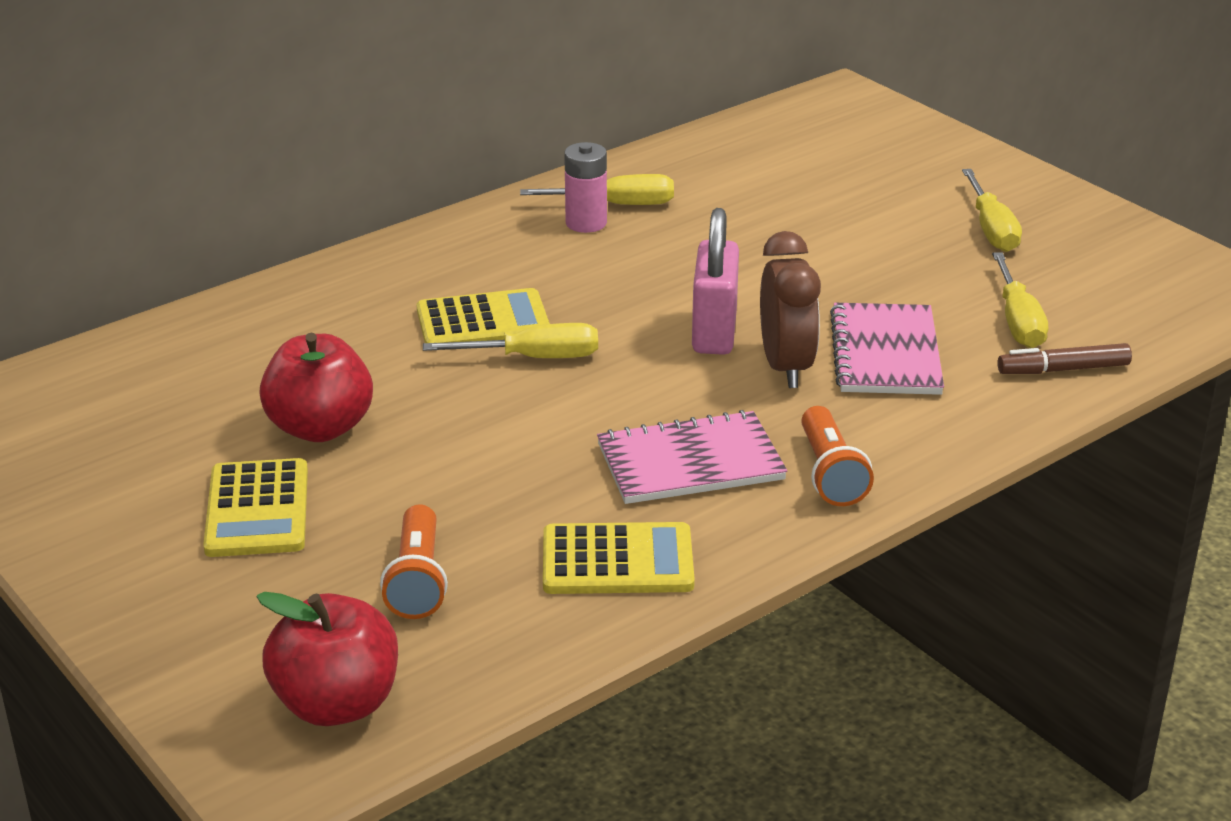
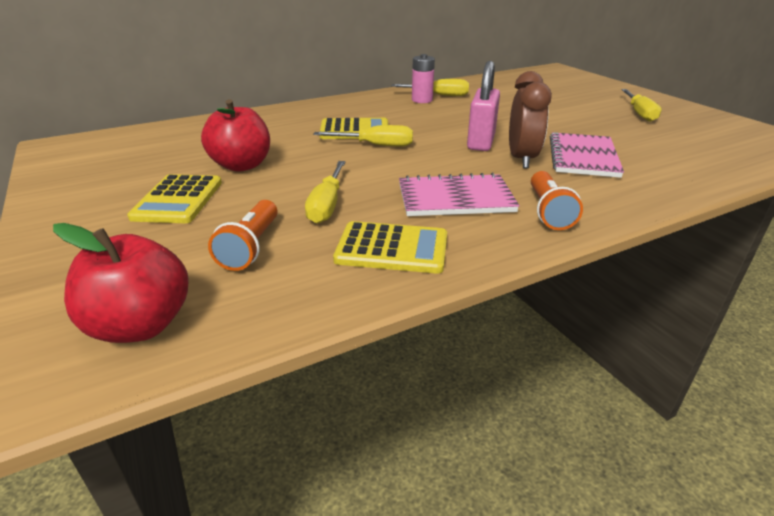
camera: 10 degrees right, 0 degrees up
yellow screwdriver [992,252,1048,348] -> yellow screwdriver moved to [305,161,346,224]
brown marker [997,343,1132,374] -> none

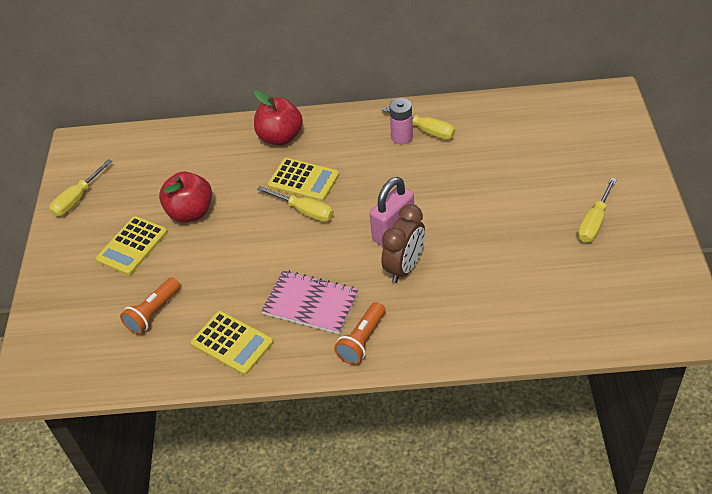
camera: 30 degrees right, 15 degrees up
red apple [53,223,189,343] -> red apple moved to [254,90,303,145]
yellow screwdriver [305,161,346,224] -> yellow screwdriver moved to [49,159,112,217]
pink notebook [550,132,624,178] -> none

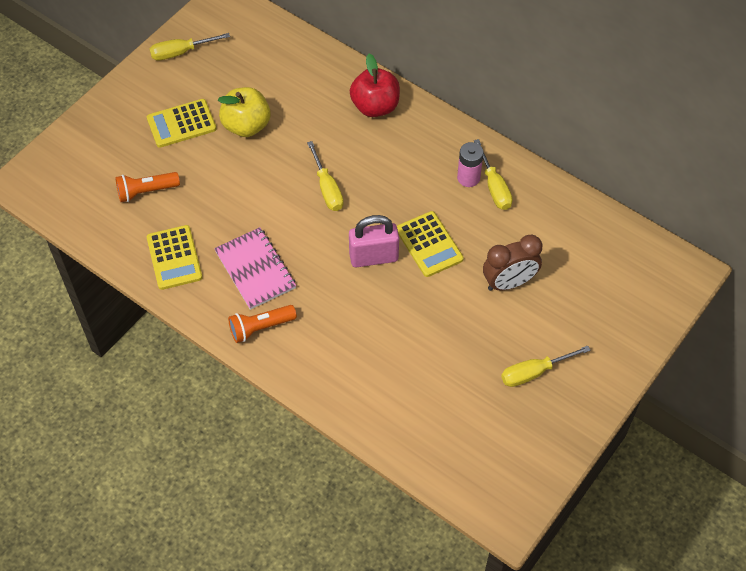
camera: 35 degrees right, 10 degrees up
red apple [159,172,212,222] -> yellow apple [218,87,271,137]
yellow calculator [268,158,339,201] -> yellow calculator moved to [397,211,464,277]
brown clock [382,204,425,283] -> brown clock moved to [483,234,542,291]

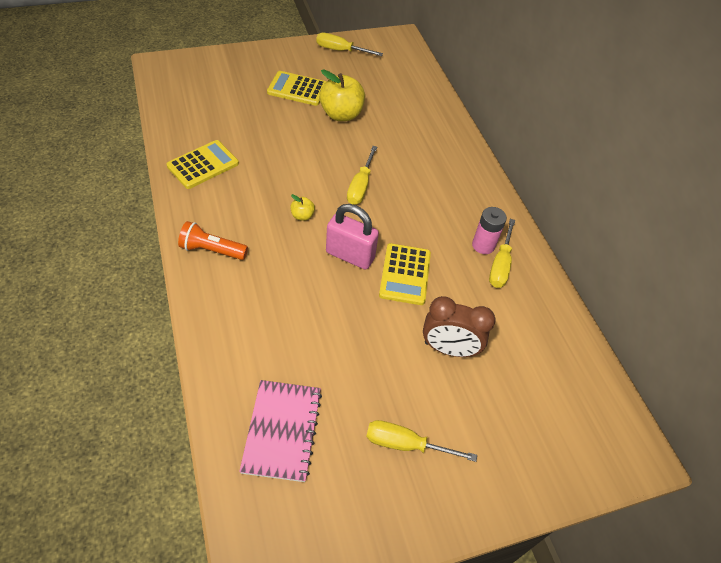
camera: 30 degrees right, 5 degrees down
orange flashlight [115,172,180,202] -> none
yellow calculator [147,225,203,290] -> yellow calculator turned 150 degrees counterclockwise [166,140,239,189]
pink notebook [214,227,296,310] -> pink notebook moved to [239,380,322,482]
red apple [350,54,400,117] -> none
none -> yellow apple [290,194,315,221]

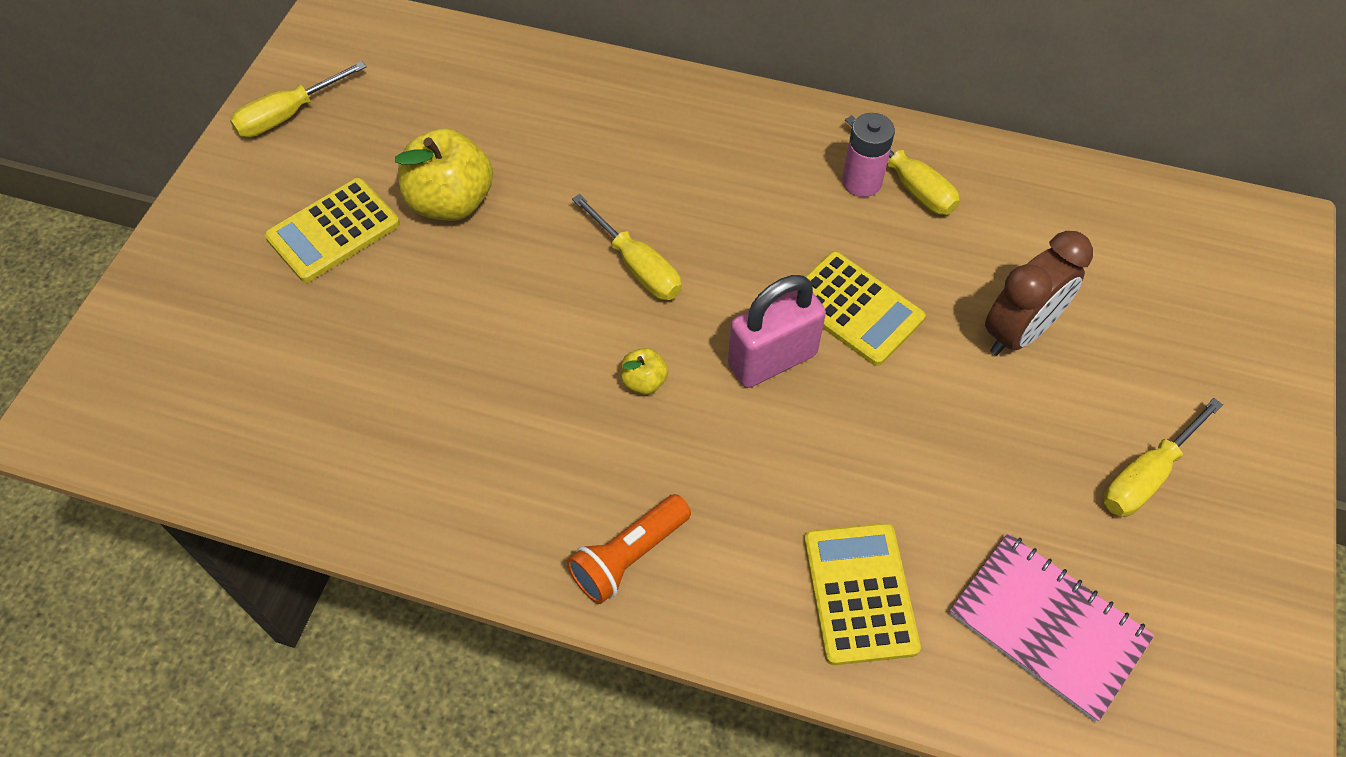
camera: 50 degrees left, 5 degrees up
yellow calculator [166,140,239,189] -> yellow calculator moved to [804,523,921,665]

